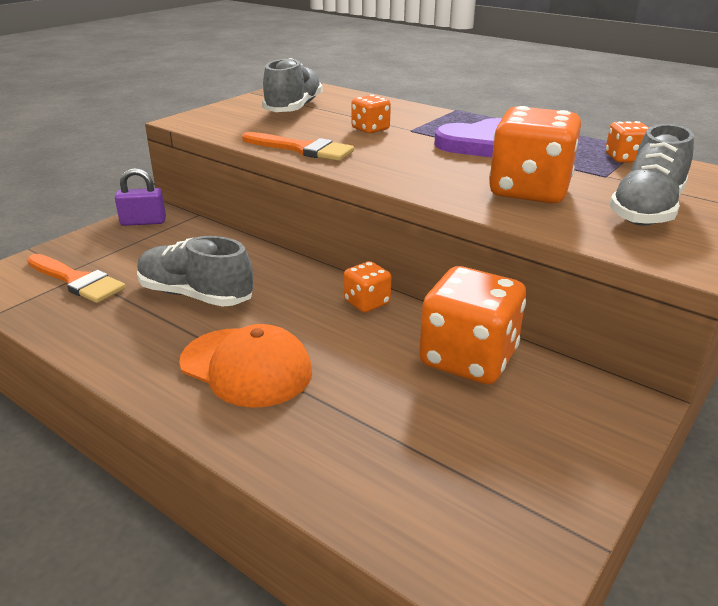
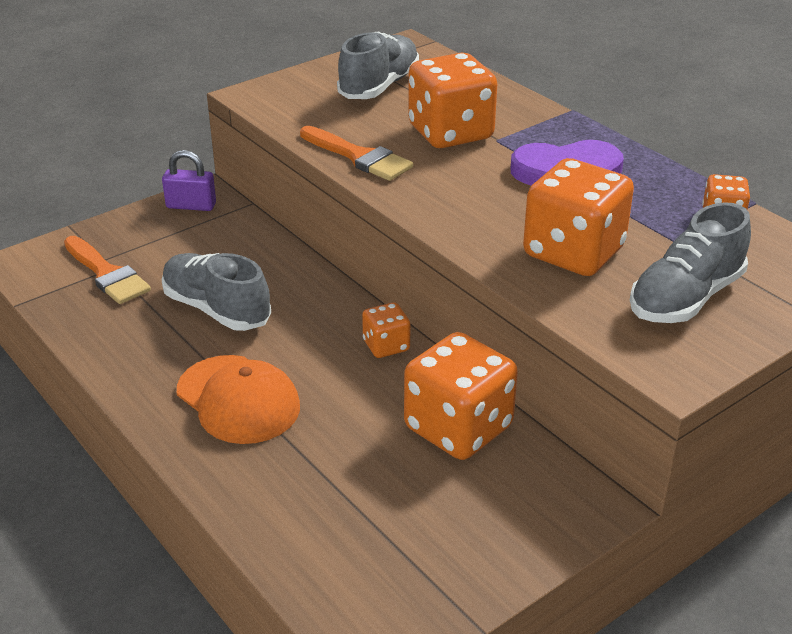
camera: 15 degrees right, 5 degrees up
orange dice [351,95,391,133] -> orange dice [408,53,497,148], size x1.98

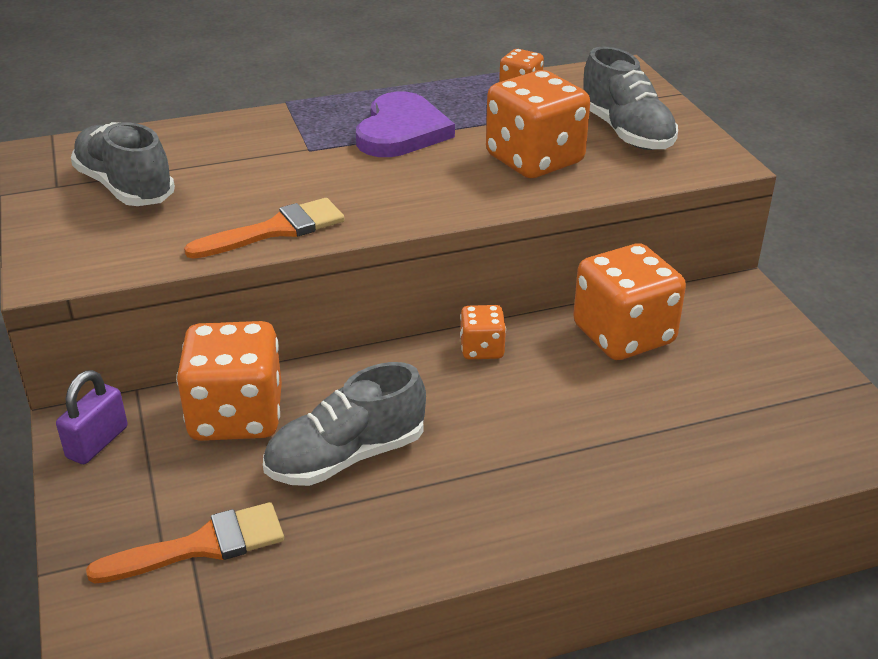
camera: 70 degrees left, 0 degrees up
orange cap [177,355,300,444] -> none
orange dice [408,53,497,148] -> orange dice moved to [176,321,282,441]

